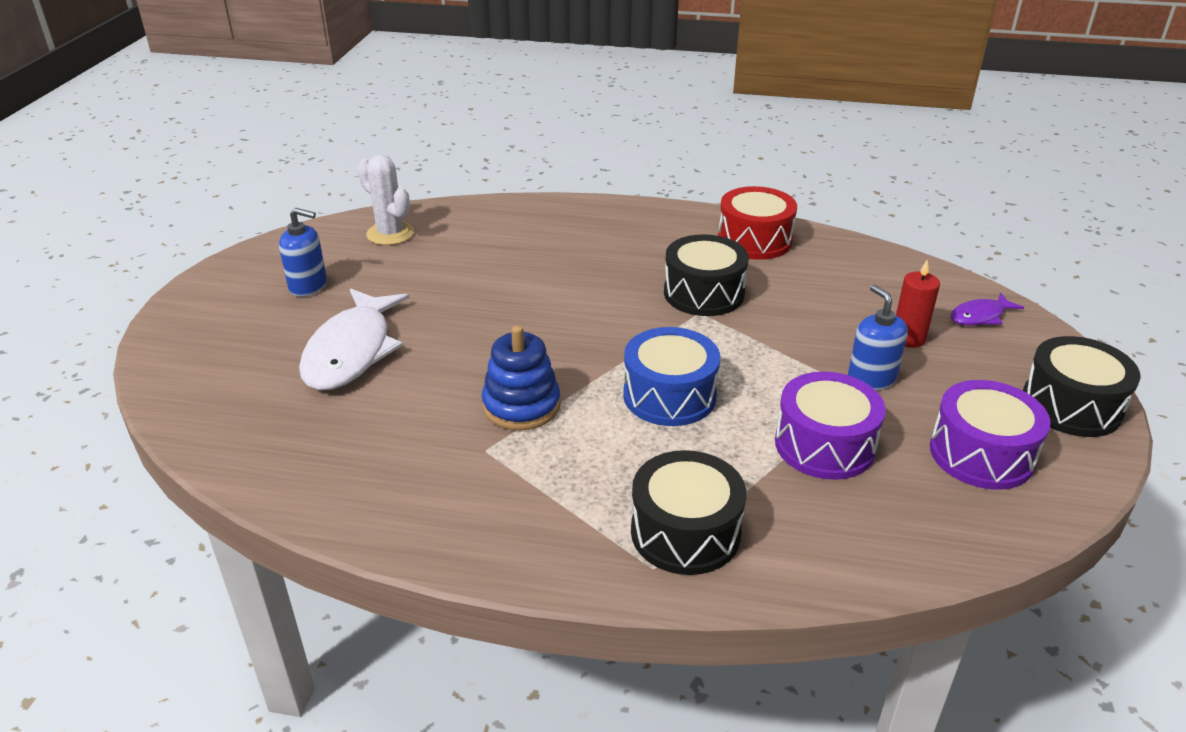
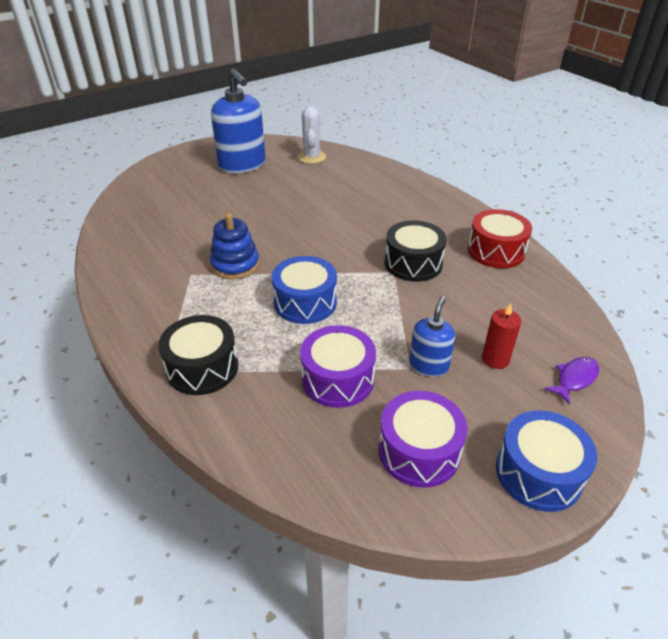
camera: 45 degrees right, 5 degrees up
blue soap dispenser [279,208,327,297] -> blue soap dispenser [211,69,266,173], size x1.88
white fish [299,289,409,390] -> none
purple fish [951,293,1024,325] -> purple fish turned 120 degrees clockwise [544,357,599,404]
black drum [1023,336,1141,437] -> blue drum [496,410,597,512]

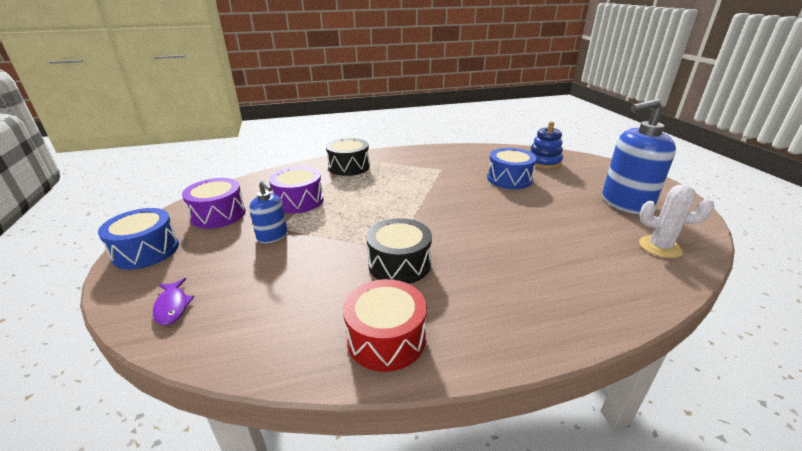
camera: 110 degrees right, 10 degrees down
blue stacking toy [210,213,259,279] -> blue stacking toy moved to [529,121,563,169]
blue drum [272,256,337,324] -> blue drum moved to [487,148,537,189]
red candle [482,303,522,369] -> none

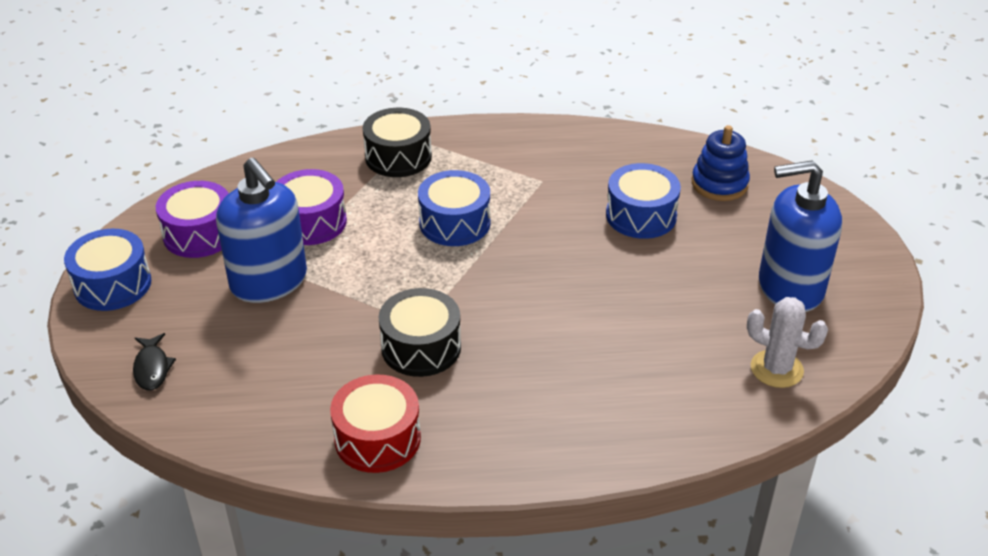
camera: 10 degrees right, 10 degrees up
purple fish [153,278,195,325] -> black fish [133,333,176,391]
blue soap dispenser [249,181,288,243] -> blue soap dispenser [216,158,307,303], size x1.88
none -> blue drum [418,170,490,246]

